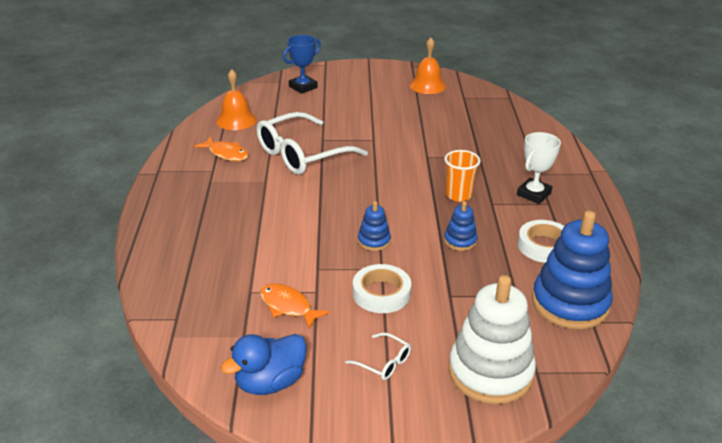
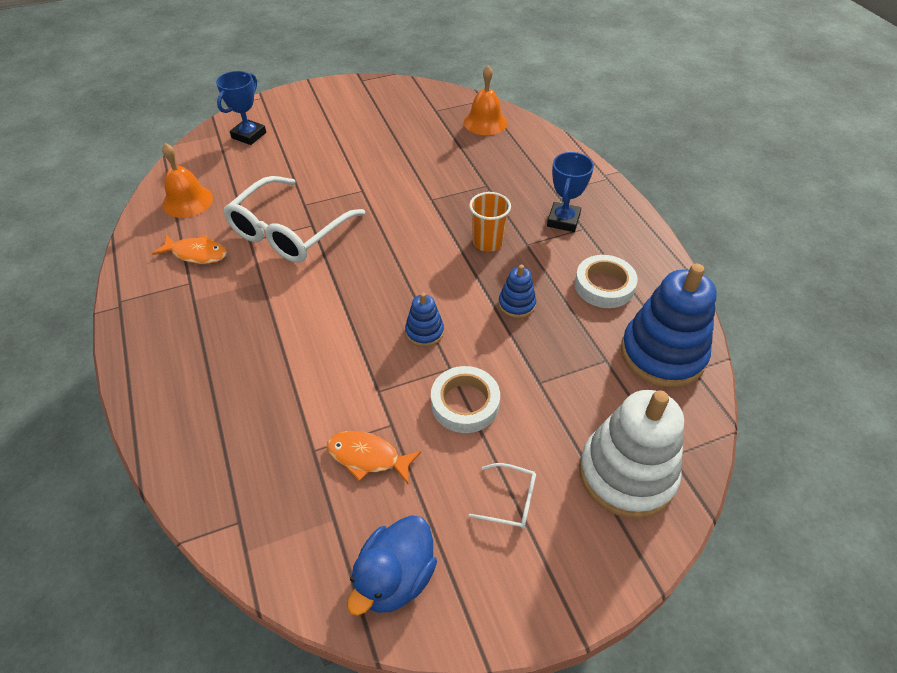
camera: 20 degrees left, 15 degrees up
orange bell [409,38,446,94] -> orange bell moved to [464,66,507,135]
white trophy [517,132,561,204] -> blue trophy [547,152,594,232]

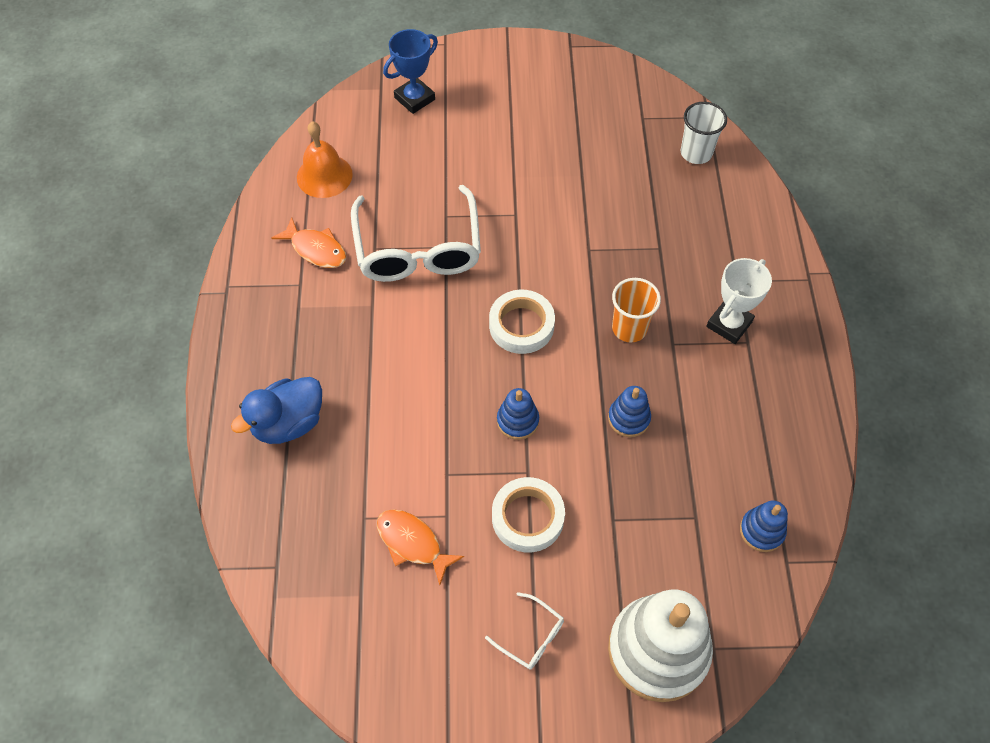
camera: 20 degrees right, 10 degrees up
white glasses [223,176,365,263] -> white glasses turned 60 degrees counterclockwise [351,185,481,282]
blue duck [347,515,437,616] -> blue duck moved to [231,377,322,444]
orange bell [464,66,507,135] -> white cup [681,102,727,164]
blue trophy [547,152,594,232] -> white trophy [706,258,772,344]
white tape [575,255,638,308] -> white tape moved to [489,290,555,354]
blue stacking toy [621,264,717,388] -> blue stacking toy [740,501,788,552], size x0.47

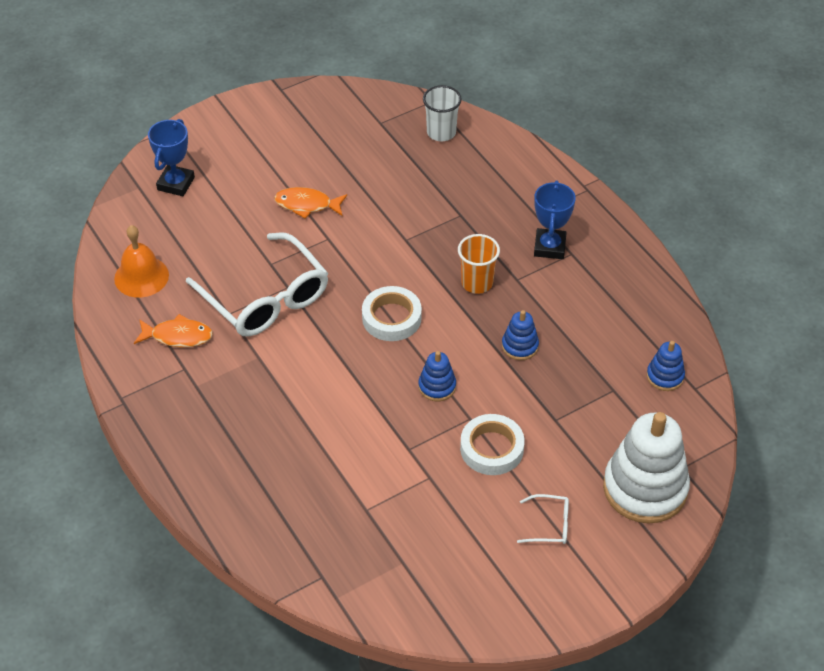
camera: 30 degrees left, 10 degrees down
blue duck [231,377,322,444] -> none
orange fish [377,509,464,585] -> orange fish moved to [274,187,347,219]
white trophy [706,258,772,344] -> blue trophy [534,180,576,259]

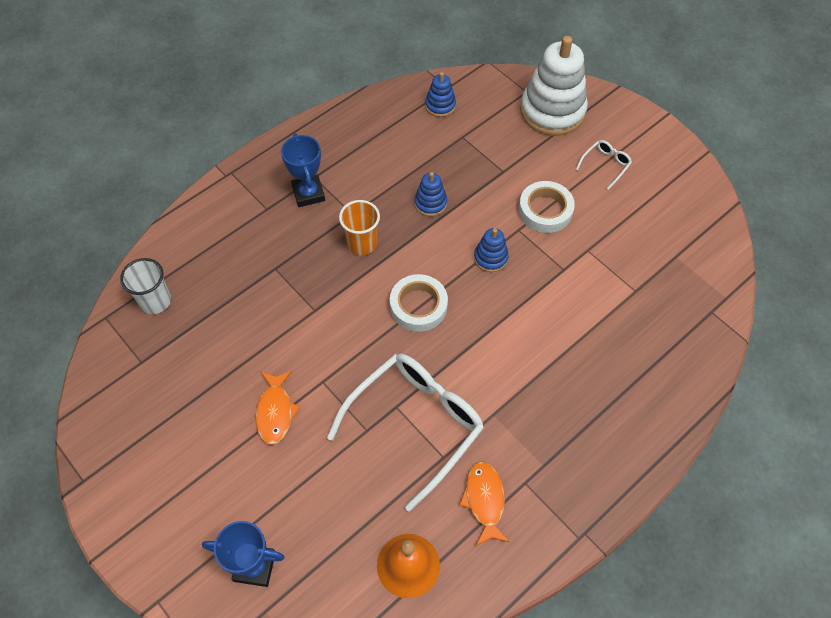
camera: 100 degrees left, 10 degrees up
white glasses [517,494,569,544] -> white glasses turned 45 degrees clockwise [576,140,632,190]
blue trophy [534,180,576,259] -> blue trophy turned 75 degrees clockwise [281,133,325,207]

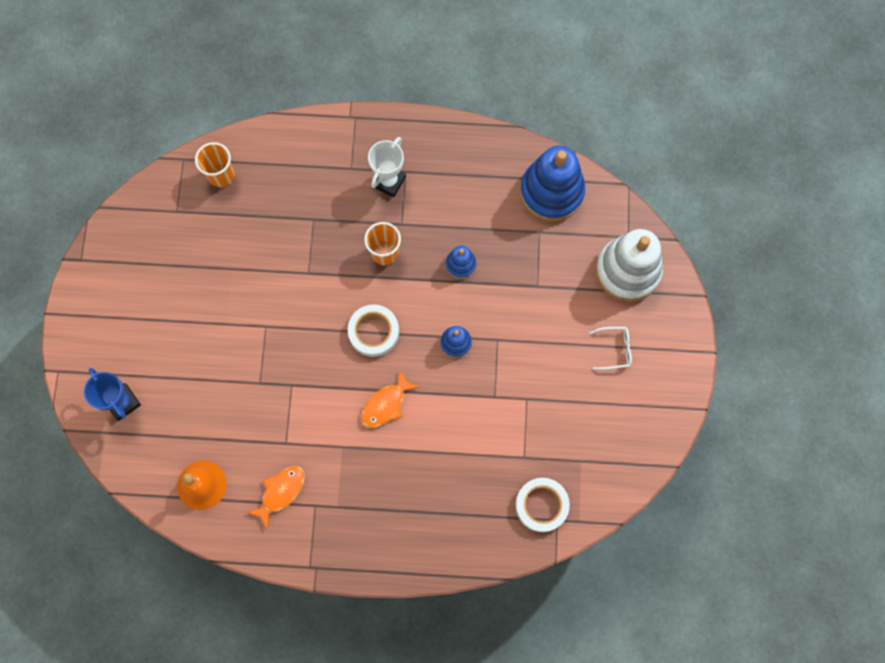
camera: 45 degrees right, 15 degrees up
white cup [120,258,171,314] -> orange cup [195,142,235,187]
orange fish [256,371,300,445] -> orange fish moved to [361,370,419,428]
blue trophy [281,133,325,207] -> white trophy [368,137,406,197]
white glasses [327,354,484,512] -> none
blue stacking toy [425,72,456,117] -> blue stacking toy [520,145,585,222], size x2.12
white tape [519,181,575,233] -> white tape moved to [515,478,570,532]

